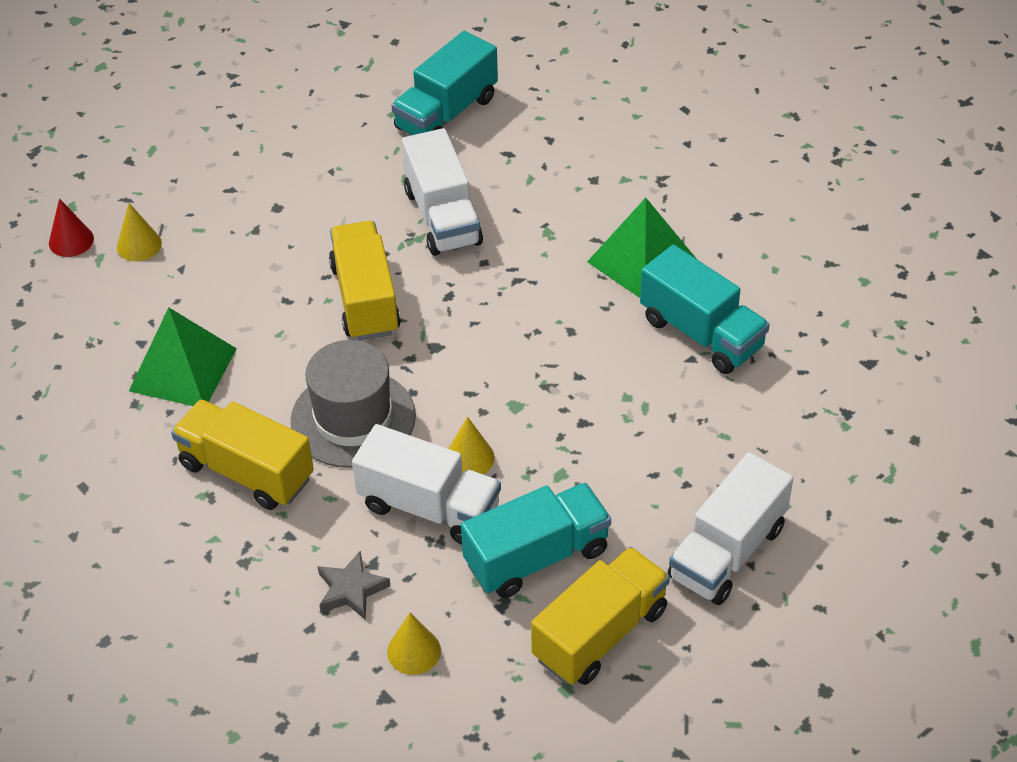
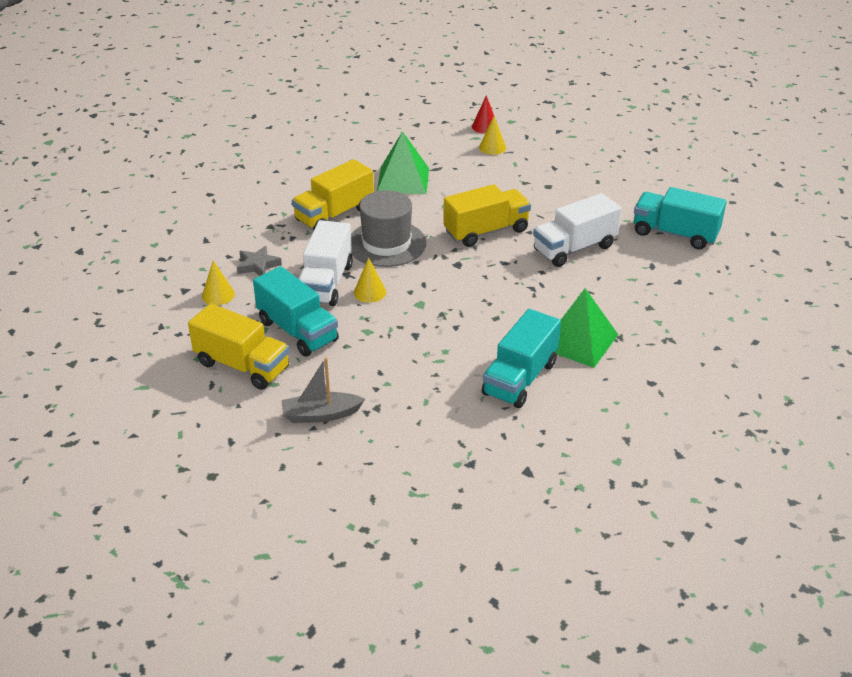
camera: 75 degrees right, 10 degrees down
yellow truck [171,399,314,510] -> yellow truck turned 150 degrees counterclockwise [292,159,374,230]
white truck [668,452,793,605] -> grey boat [282,358,365,423]

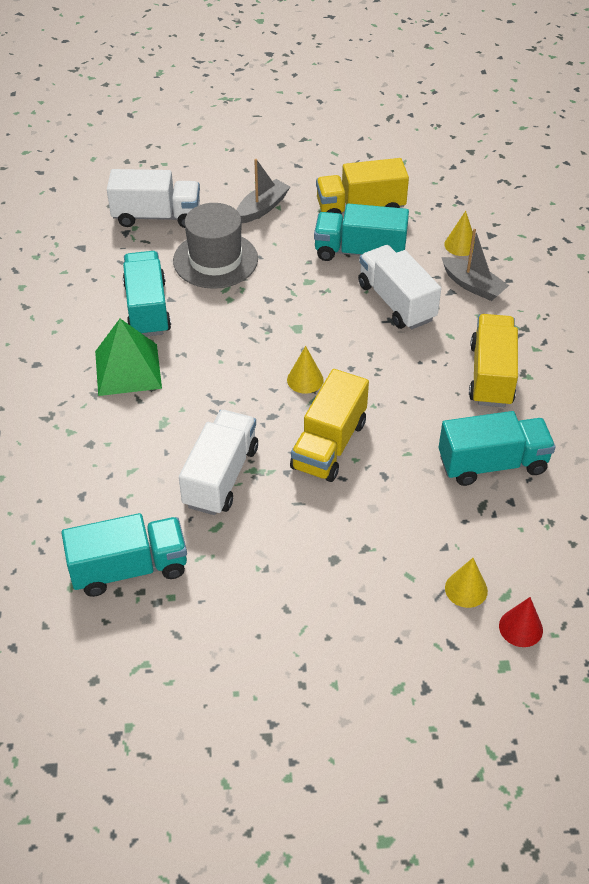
camera: 140 degrees right, 10 degrees up
grey star [237,246,282,276] -> grey boat [441,229,509,301]
grey hat [351,190,426,267] -> grey hat moved to [173,203,258,289]
yellow cone [354,257,386,303] -> yellow cone moved to [287,346,324,394]
green pyramid [377,131,429,194] -> turquoise truck [439,411,556,486]
none -> white truck [107,169,200,228]

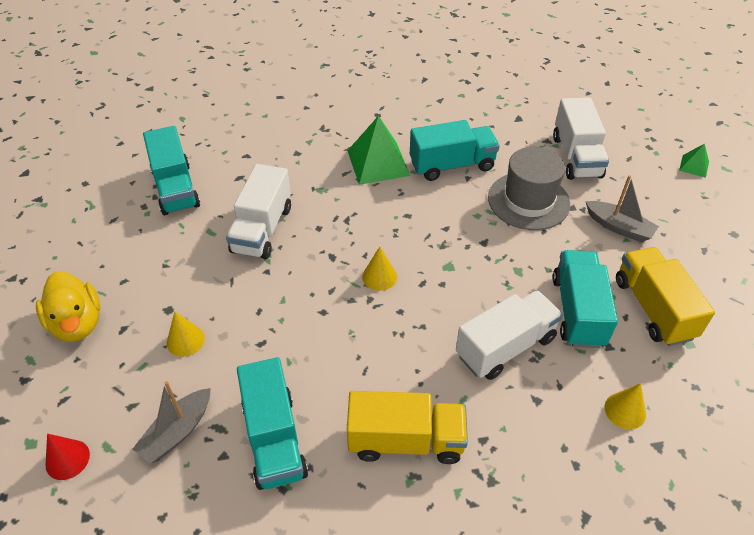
camera: 85 degrees right, 0 degrees up
white truck [179,410,258,515] -> white truck turned 90 degrees clockwise [226,164,291,259]
yellow truck [290,369,369,482] -> none
grey boat [441,229,509,301] -> grey boat moved to [133,381,211,464]
yellow cone [445,558,488,608] -> yellow cone moved to [167,312,205,357]
none -> yellow duck [36,271,100,342]
none -> green pyramid [679,144,709,178]

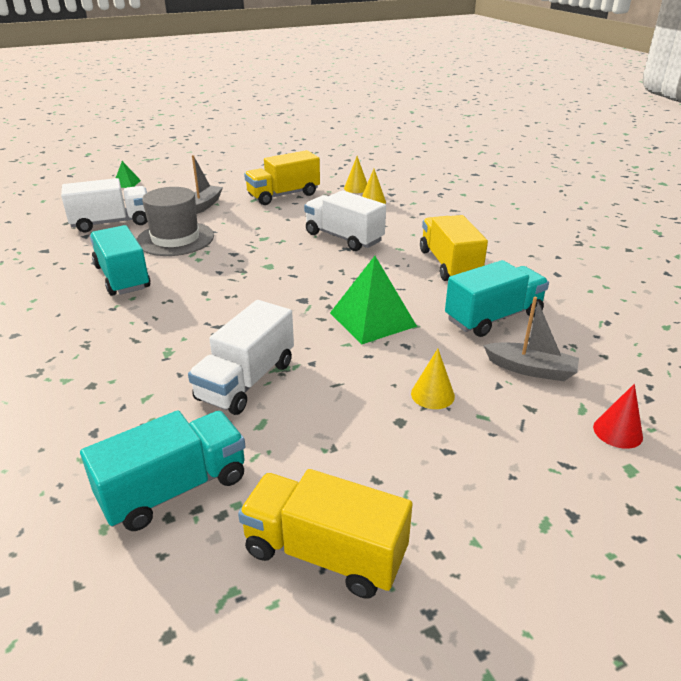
camera: 105 degrees left, 15 degrees down
yellow duck [36,271,100,342] -> none
white truck [226,164,291,259] -> white truck turned 120 degrees clockwise [188,300,294,415]
green pyramid [348,116,410,185] -> green pyramid moved to [330,256,417,344]
yellow cone [362,246,397,291] -> yellow cone moved to [344,156,367,193]
turquoise truck [552,250,618,348] -> none
none -> yellow truck [238,469,412,599]

